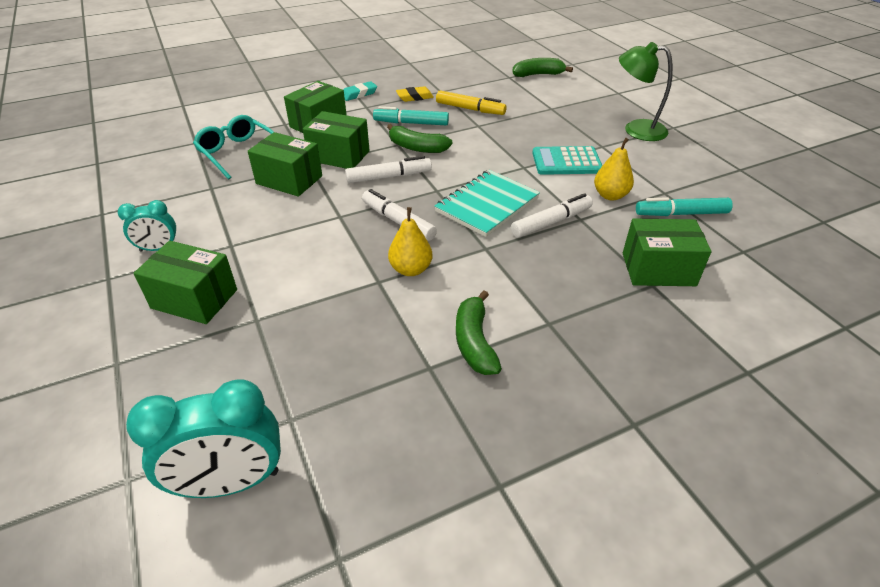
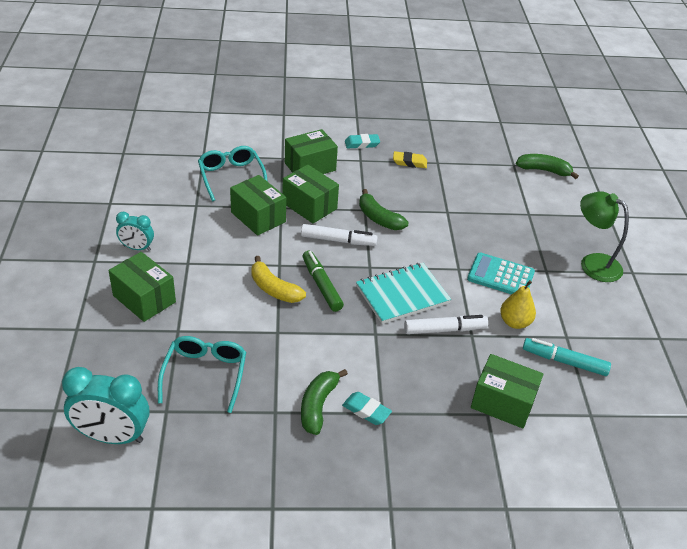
camera: 20 degrees right, 0 degrees up
white marker [362,189,437,241] -> green marker [303,251,344,312]
turquoise marker [373,106,449,126] -> none
yellow pear [388,207,432,276] -> none
yellow marker [436,90,507,115] -> none
none -> turquoise glasses [158,336,246,413]
none -> yellow banana [251,256,306,303]
none -> turquoise eraser [342,392,392,425]

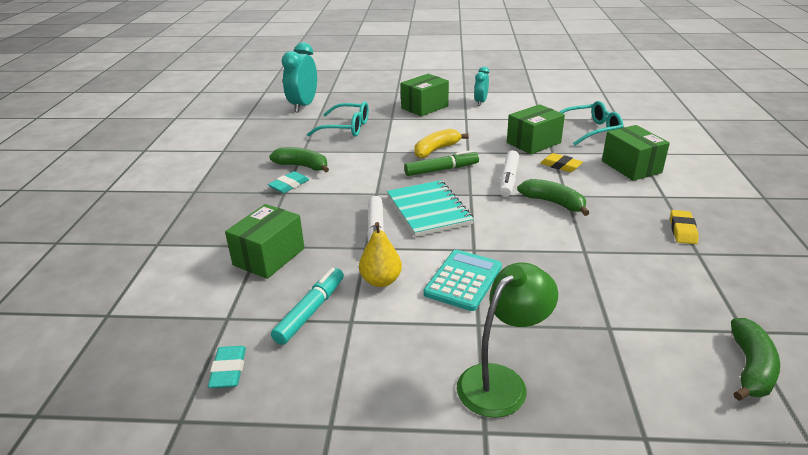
camera: 100 degrees right, 10 degrees down
green box [282,165,339,223] -> yellow eraser [540,153,583,172]
turquoise eraser [345,134,380,149] -> turquoise eraser moved to [208,346,246,388]
green banana [359,189,408,230] -> green banana turned 75 degrees clockwise [517,179,590,216]

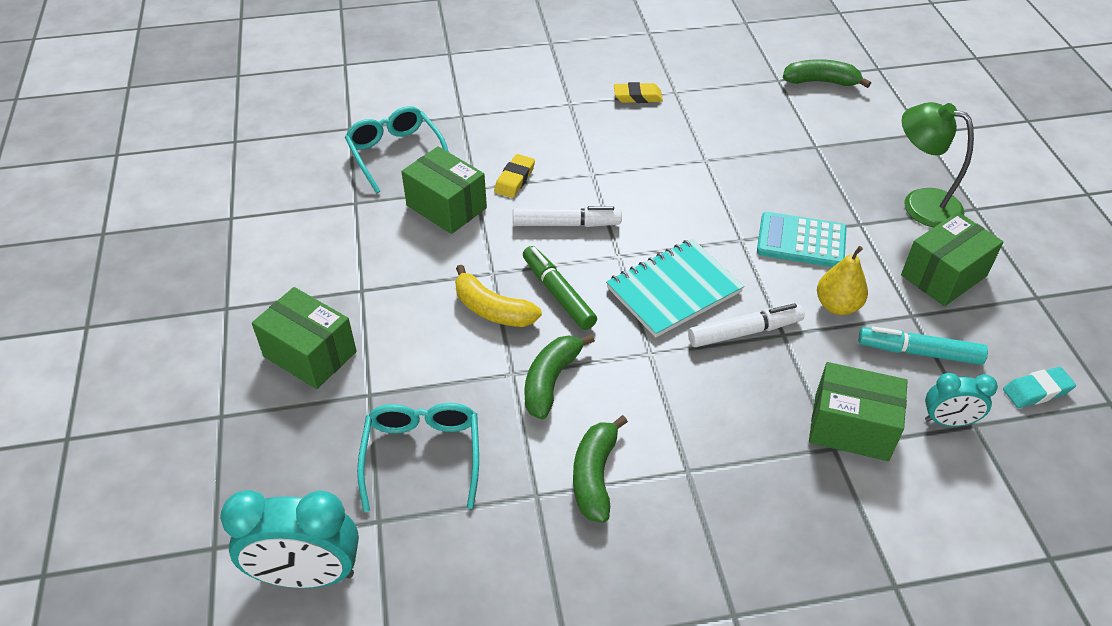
camera: 105 degrees left, 15 degrees up
turquoise eraser [268,171,309,193] -> none
turquoise clock [474,67,489,106] -> turquoise clock moved to [925,373,998,427]
green banana [517,179,590,216] -> green banana moved to [524,334,595,420]
green box [602,125,670,181] -> green box moved to [901,212,1003,306]

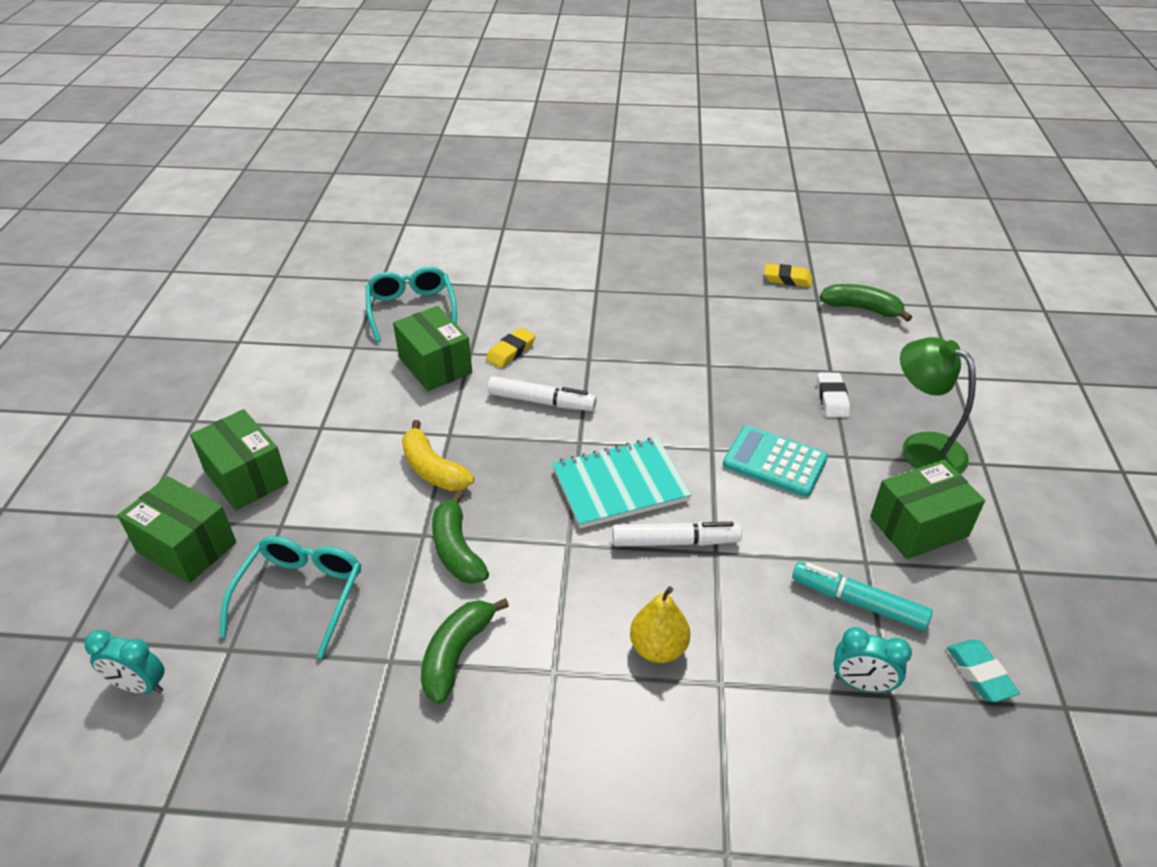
camera: 15 degrees right, 5 degrees down
turquoise clock [220,490,359,588] -> turquoise clock [84,630,165,694], size x0.57
green marker [523,246,597,330] -> none
green banana [524,334,595,420] -> green banana turned 60 degrees counterclockwise [432,490,489,584]
yellow eraser [614,82,663,103] -> yellow eraser moved to [764,264,812,287]
green box [809,362,908,461] -> green box moved to [118,476,236,583]
yellow pear [817,246,868,315] -> yellow pear moved to [630,586,690,663]
turquoise eraser [1003,367,1076,408] -> turquoise eraser turned 75 degrees clockwise [947,640,1020,702]
none -> white eraser [817,373,850,417]

